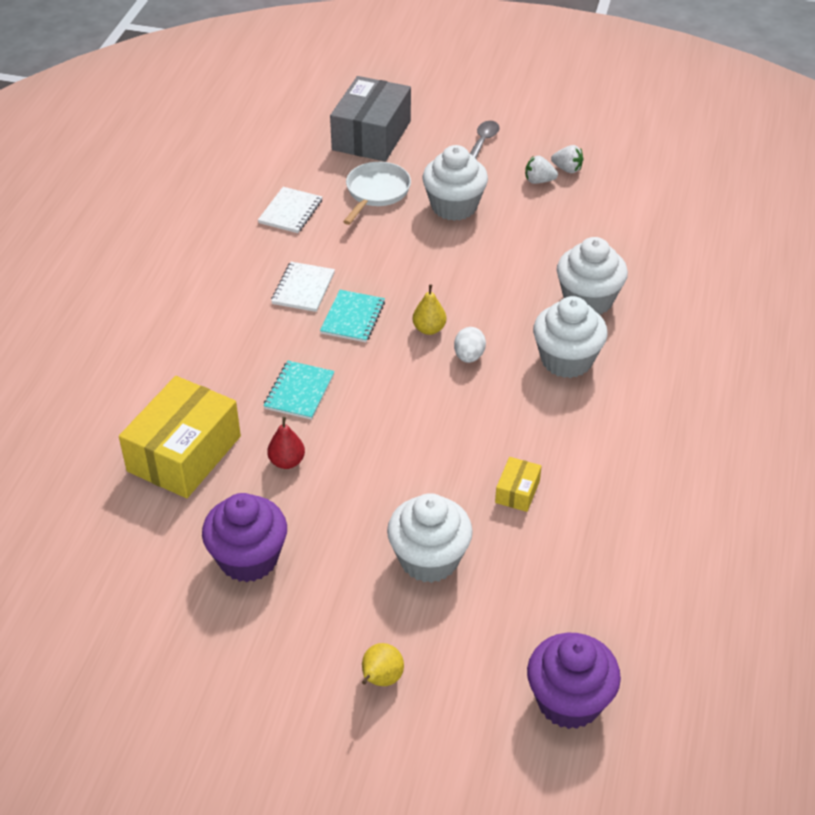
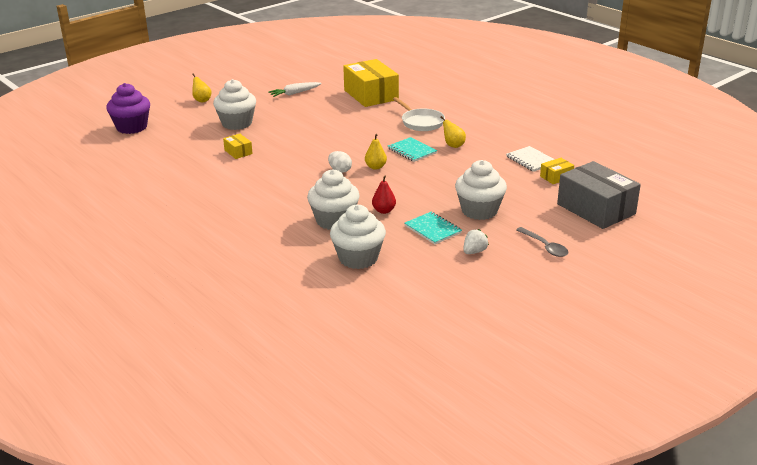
camera: 125 degrees right, 15 degrees down
purple cupcake [202,493,287,582] -> white carrot [268,82,322,97]
turquoise notebook [263,361,335,420] -> turquoise notebook moved to [405,212,462,244]
red pear [267,417,305,469] -> red pear moved to [372,176,396,214]
white notebook [271,262,335,312] -> yellow pear [440,116,466,148]
white pan [343,162,411,225] -> white pan moved to [393,97,445,131]
white cupcake [533,296,608,378] -> white cupcake moved to [330,205,386,269]
white strawberry [551,145,583,173] -> none
none -> yellow box [540,158,574,184]

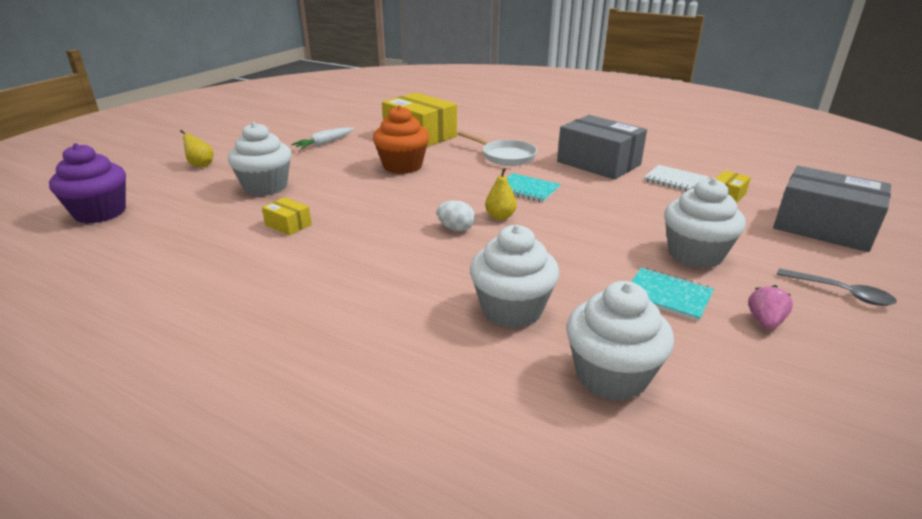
camera: 20 degrees left, 0 degrees up
red pear [372,176,396,214] -> none
yellow pear [440,116,466,148] -> none
white strawberry [463,229,489,254] -> pink strawberry [748,285,793,330]
none -> orange cupcake [373,105,429,174]
none -> grey box [557,115,647,180]

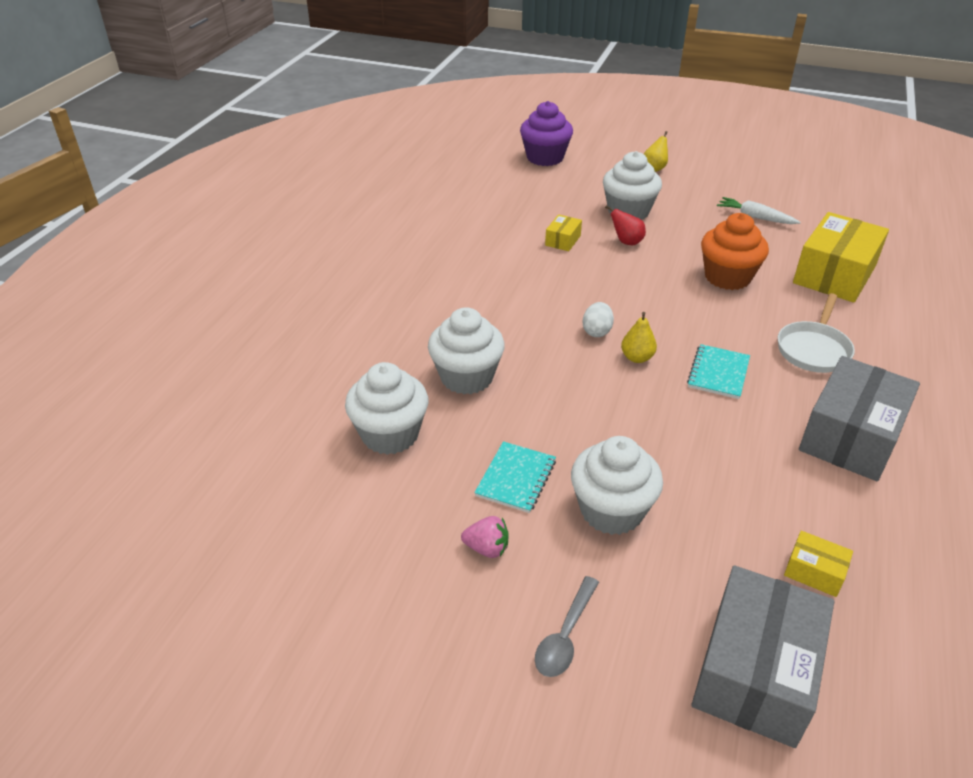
camera: 80 degrees right, 10 degrees up
white notebook [644,165,709,191] -> none
none -> red pear [605,205,646,245]

